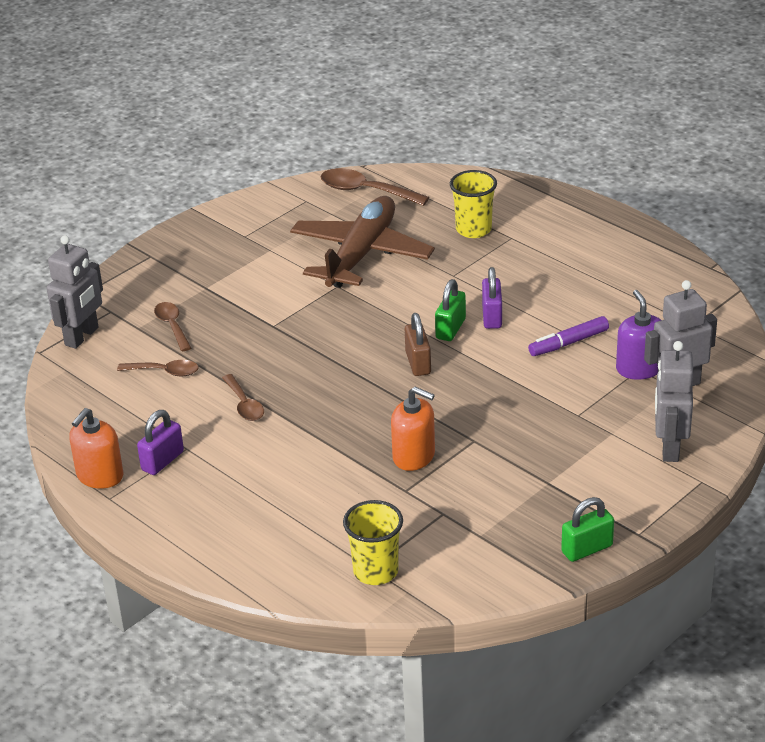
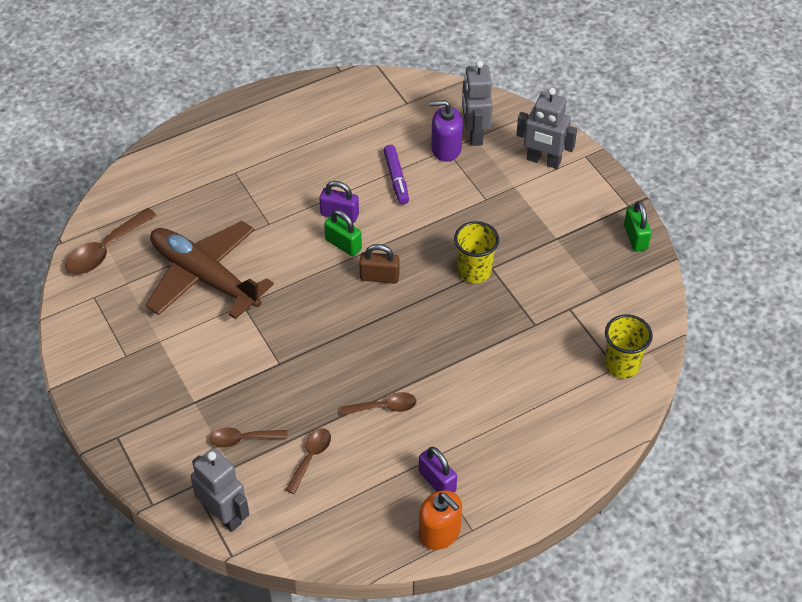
camera: 75 degrees left, 15 degrees up
orange soap dispenser [391,387,435,471] -> none
yellow cup [450,170,497,238] -> yellow cup moved to [454,221,499,283]

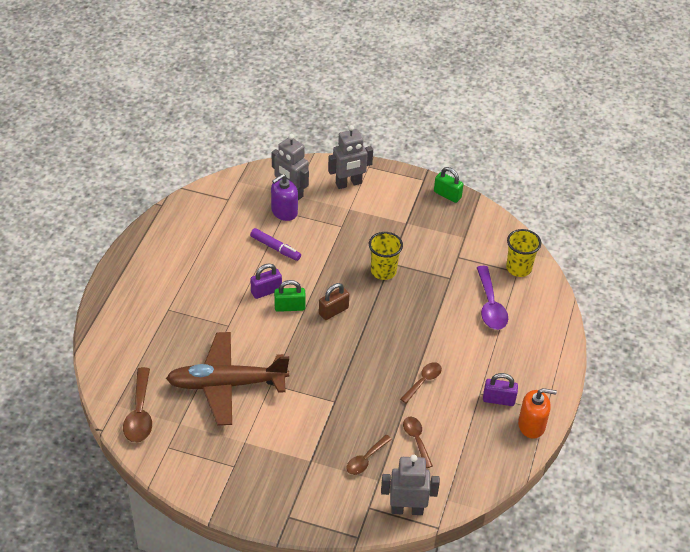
camera: 45 degrees left, 5 degrees down
none -> purple spoon [477,266,508,330]

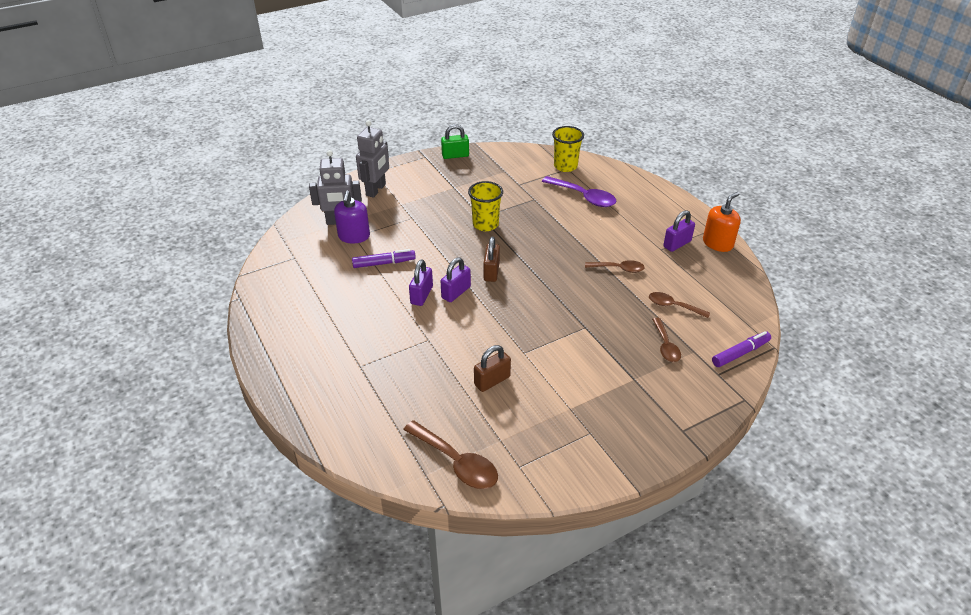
camera: 45 degrees left, 5 degrees down
brown plane [166,332,289,425] -> brown padlock [474,345,511,392]
green padlock [274,280,306,312] -> purple padlock [441,257,471,302]
grey robot [381,455,440,515] -> purple marker [712,331,771,367]
brown spoon [400,362,442,404] -> brown spoon turned 105 degrees clockwise [585,260,645,273]

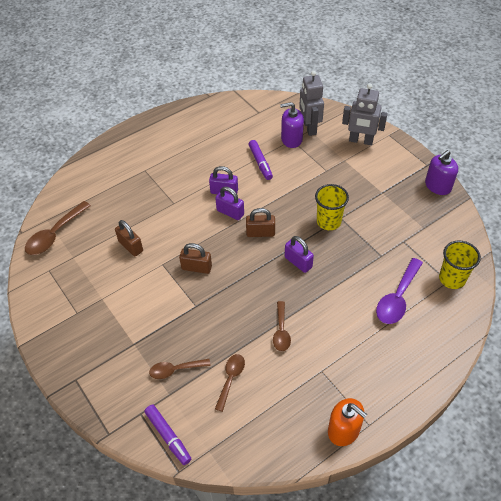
camera: 85 degrees right, 10 degrees up
green padlock [441,124,469,159] -> purple soap dispenser [425,150,458,195]
purple padlock [663,210,695,252] -> purple padlock moved to [285,236,314,273]
none -> brown padlock [179,243,212,274]

